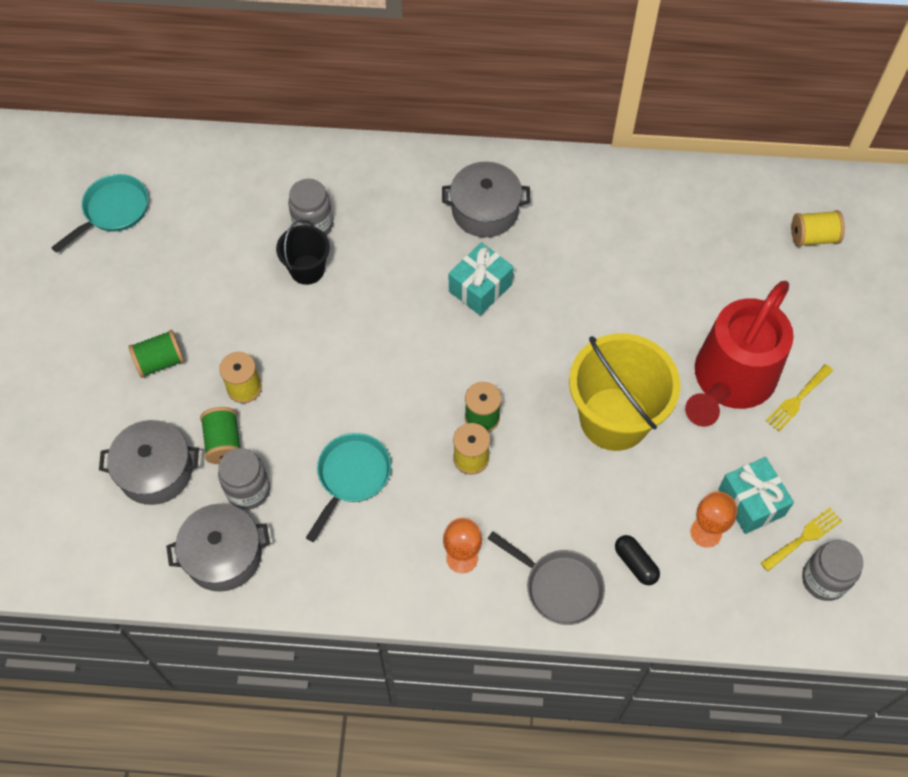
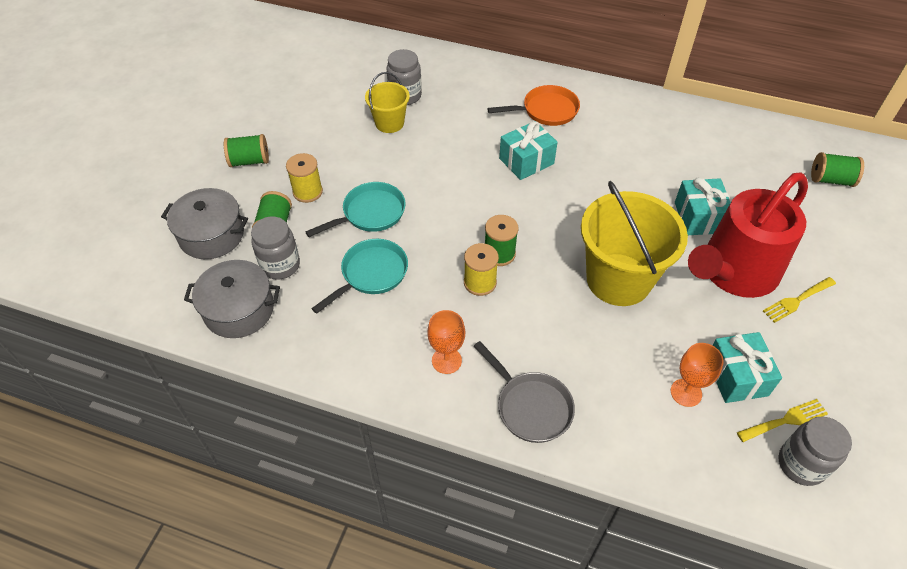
camera: 15 degrees right, 10 degrees down
turquoise pan [51,174,148,253] -> turquoise pan moved to [305,182,406,237]
black bucket [276,220,330,285] -> yellow bucket [365,72,410,133]
grey pot [442,162,530,238] -> orange pan [487,85,580,126]
black capsule [615,535,660,585] -> none
yellow spool [791,210,845,247] -> green spool [811,152,864,187]
none -> turquoise gift [675,178,731,235]

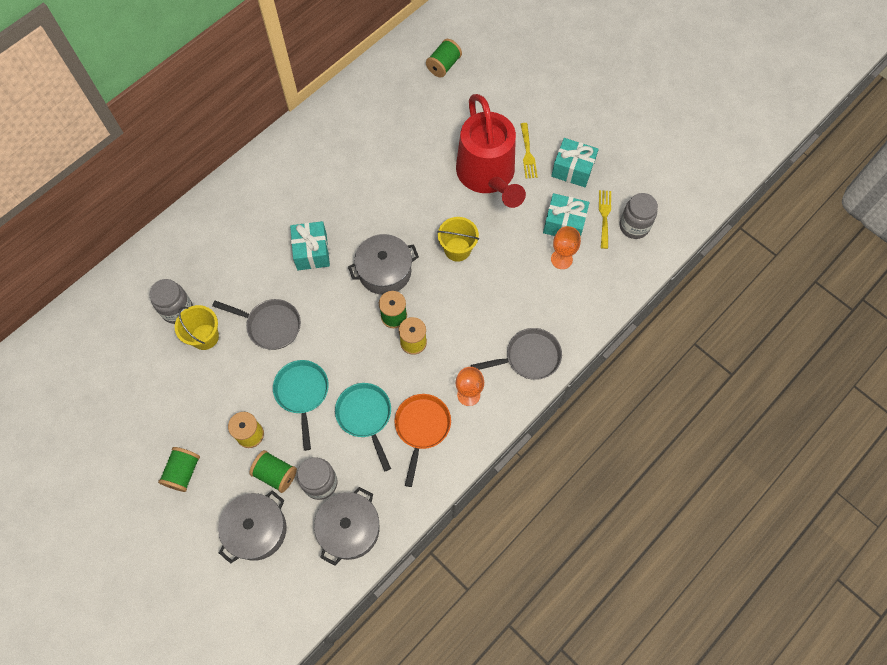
camera: 65 degrees left, 15 degrees up
orange pan [487,85,580,126] -> orange pan moved to [395,394,451,487]
yellow bucket [581,181,688,306] -> yellow bucket [437,217,479,262], size x0.53
turquoise gift [675,178,731,235] -> turquoise gift moved to [551,138,599,187]
none -> grey pan [212,299,301,350]
none -> grey pot [348,234,419,295]

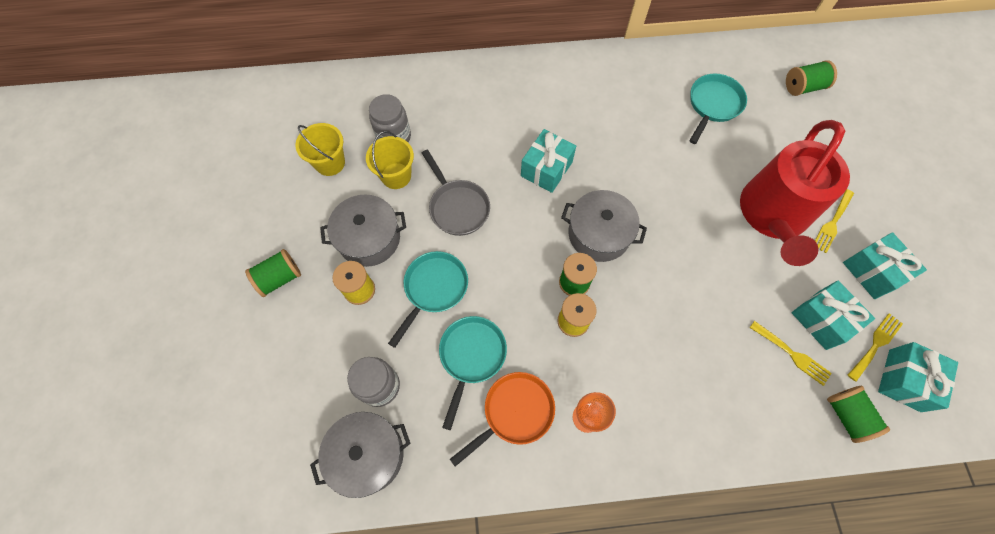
camera: 40 degrees right, 0 degrees up
grey pot [218,490,287,564] -> grey pot moved to [320,194,406,267]
green spool [249,450,297,493] -> green spool moved to [827,386,890,443]
yellow bucket [437,217,479,262] -> yellow bucket moved to [295,123,345,176]
grey pan [471,328,562,380] -> none
orange goblet [551,226,581,269] -> yellow fork [750,321,832,386]
grey jar [619,193,658,239] -> turquoise gift [878,342,958,412]
none -> turquoise pan [689,73,747,144]

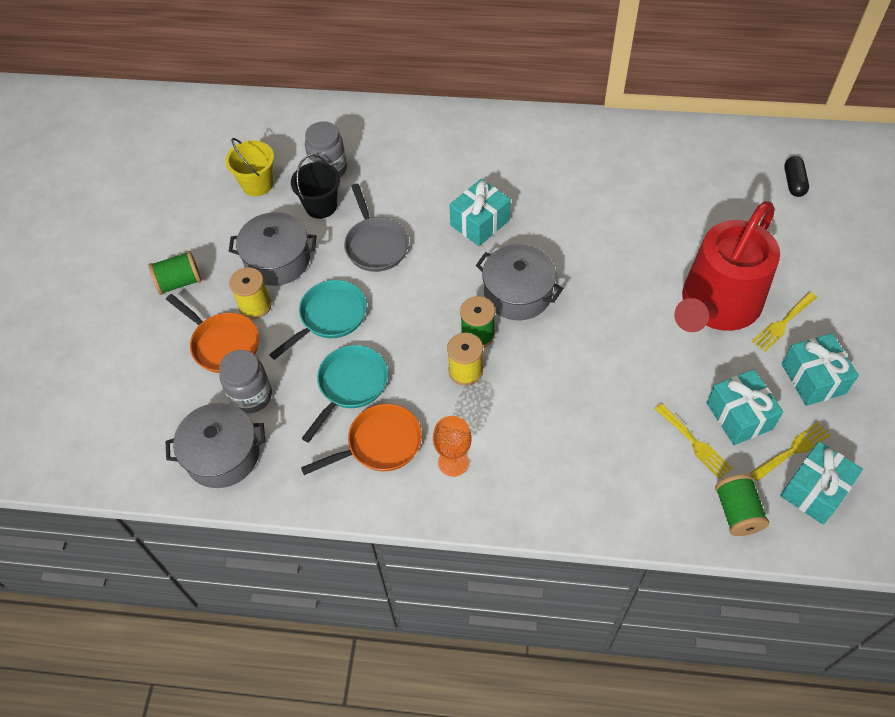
camera: 15 degrees right, 10 degrees down
yellow bucket [366,131,414,189] -> black bucket [291,154,340,219]
turquoise pan [689,73,747,144] -> none
green spool [786,60,837,96] -> black capsule [784,156,809,197]
none -> orange pan [166,294,259,373]

